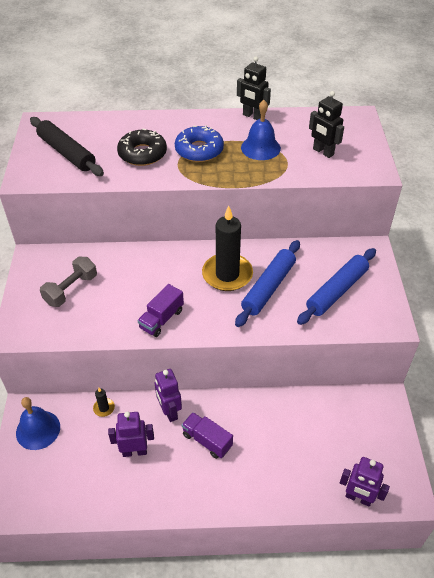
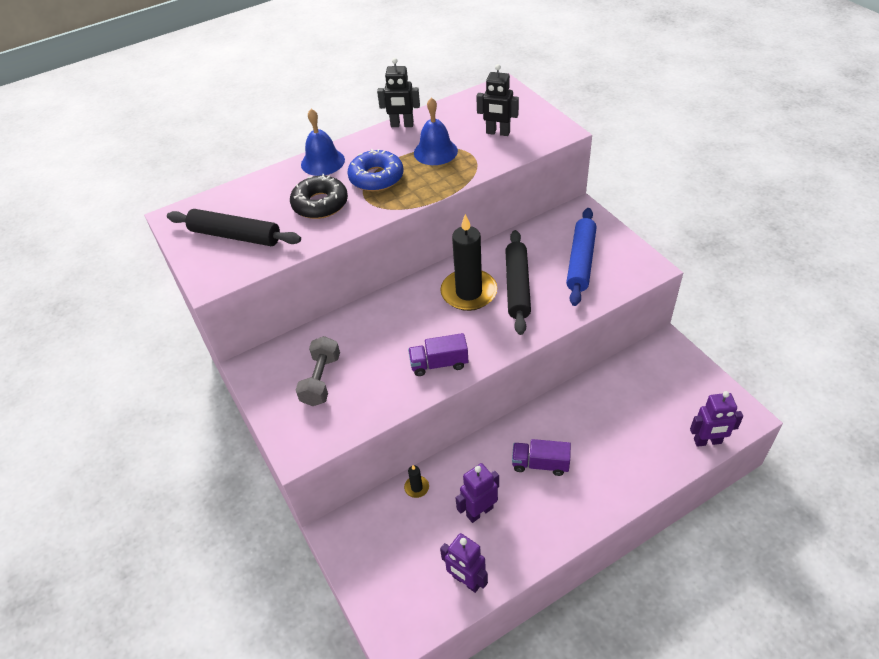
camera: 25 degrees left, 0 degrees up
blue bell [16,397,60,450] -> blue bell moved to [301,109,345,176]
purple truck [138,284,184,337] -> purple truck turned 75 degrees clockwise [408,333,468,376]
purple robot [155,369,182,422] -> purple robot moved to [440,533,488,593]
blue rolling pin [235,240,300,327] -> black rolling pin [505,230,531,335]

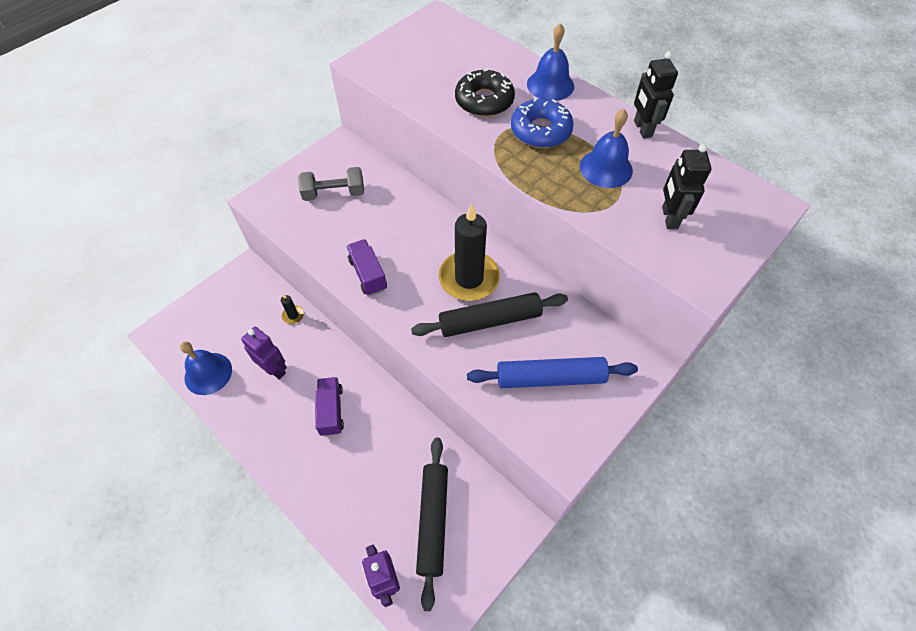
camera: 70 degrees right, 10 degrees up
black rolling pin [167,209,301,246] -> black rolling pin moved to [416,437,448,611]
purple robot [440,533,488,593] -> blue bell [180,342,232,395]

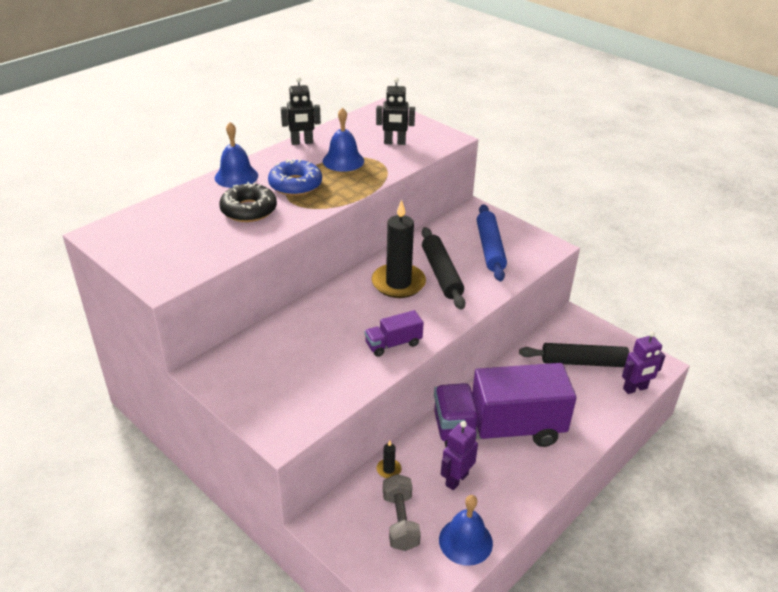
camera: 90 degrees left, 20 degrees down
grey dumbbell [298,167,364,201] -> grey dumbbell moved to [383,474,421,551]
purple truck [315,377,344,436] -> purple truck [434,363,577,447], size x2.37

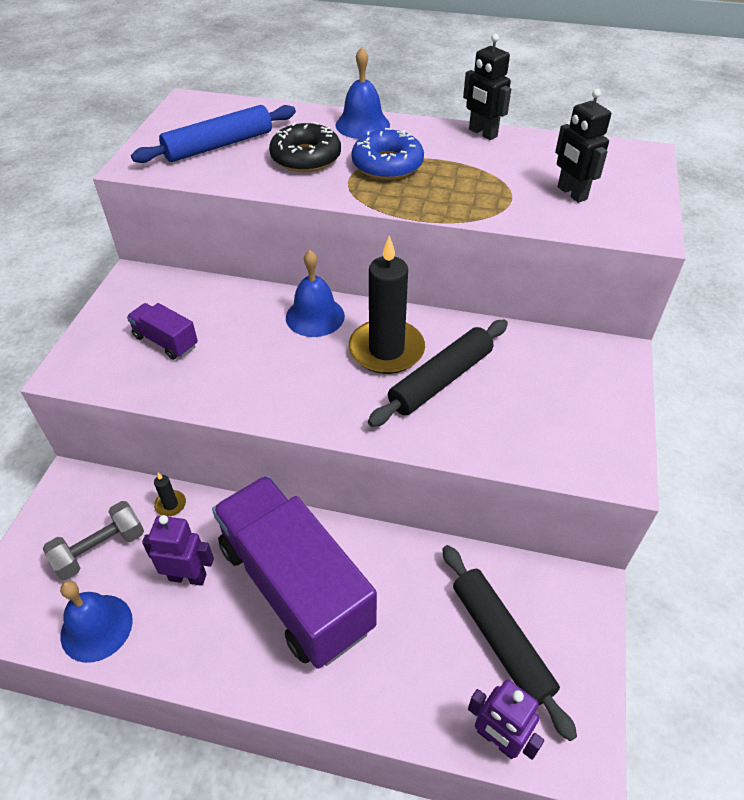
camera: 60 degrees right, 10 degrees up
blue bell [323,107,364,172] -> blue bell moved to [286,250,345,337]
purple truck [364,310,424,357] -> purple truck moved to [127,303,198,360]
blue rolling pin [477,204,507,281] -> blue rolling pin moved to [131,105,296,163]

